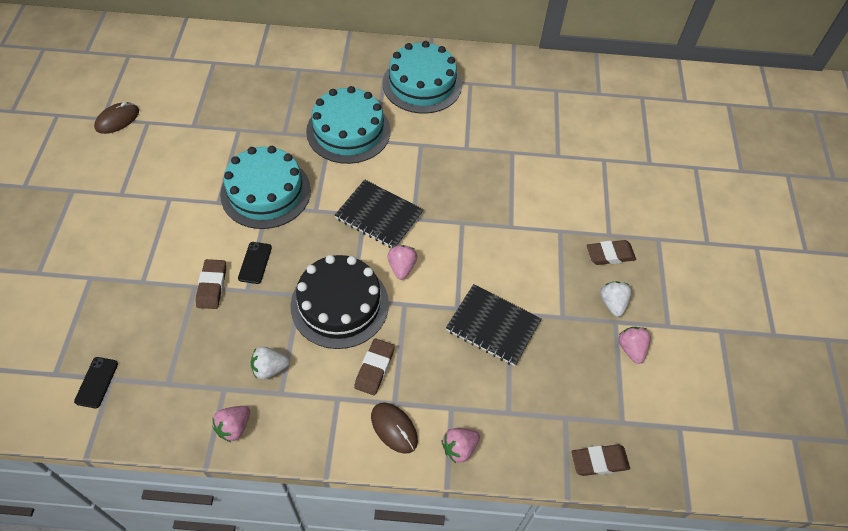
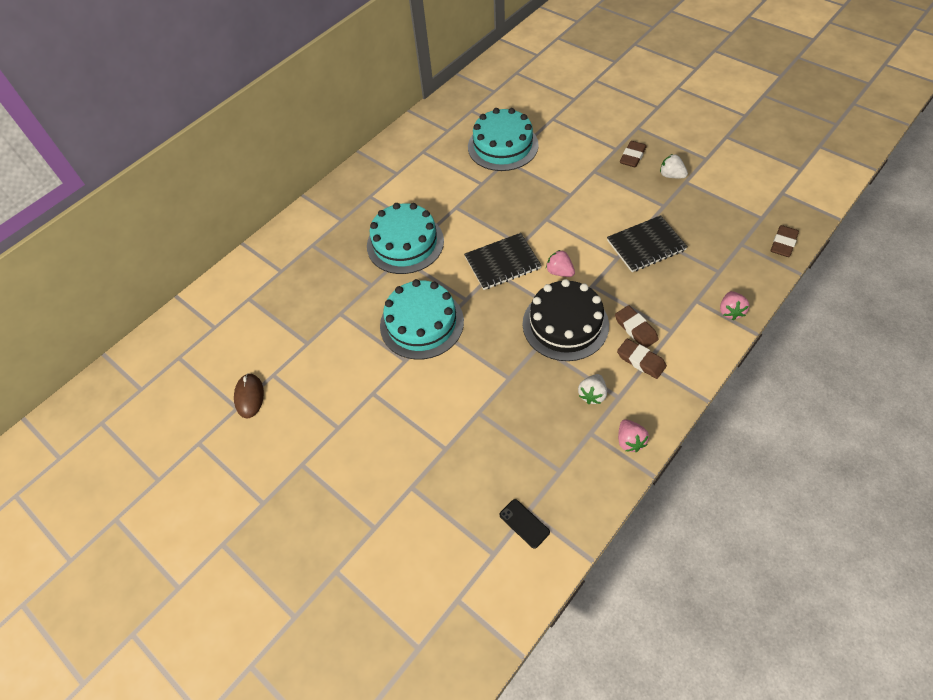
camera: 45 degrees left, 0 degrees up
brown eraser [196,259,226,309] -> brown eraser moved to [617,339,667,379]
black phone [238,242,272,284] -> none
brown mouse [371,402,418,454] -> none
turquoise cake [383,41,462,114] -> turquoise cake moved to [468,108,539,171]
pink strawberry [618,327,651,364] -> none

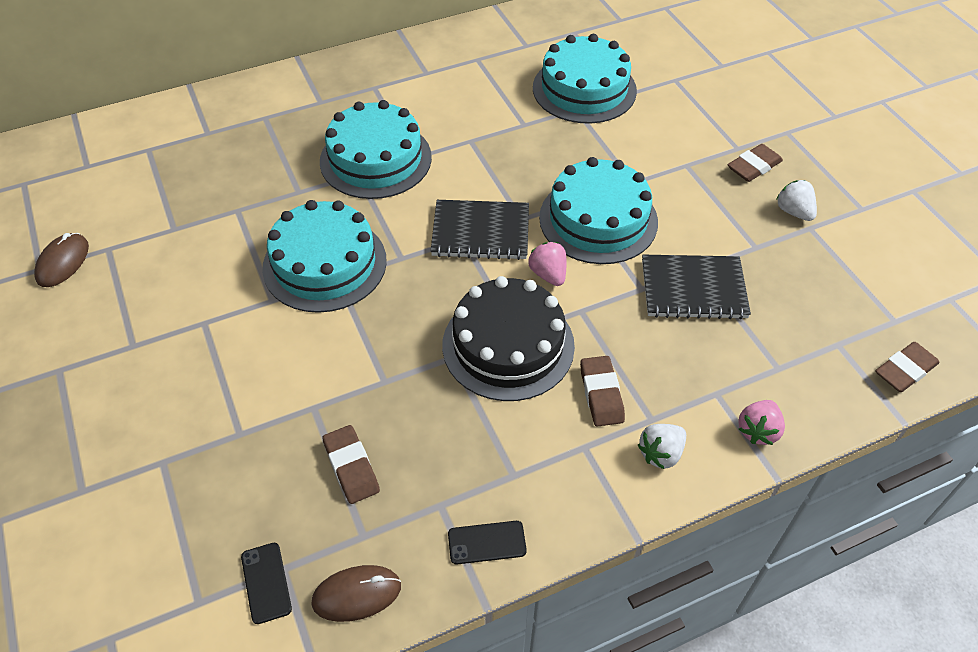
camera: 20 degrees right, 5 degrees down
white strawberry [578,374,607,404] -> white strawberry moved to [638,424,686,469]
brown eraser [617,339,667,379] -> brown eraser moved to [322,425,380,504]
pink strawberry [618,419,649,452] -> black phone [448,521,527,564]
none -> brown mouse [311,565,401,622]
none -> turquoise cake [539,157,658,264]

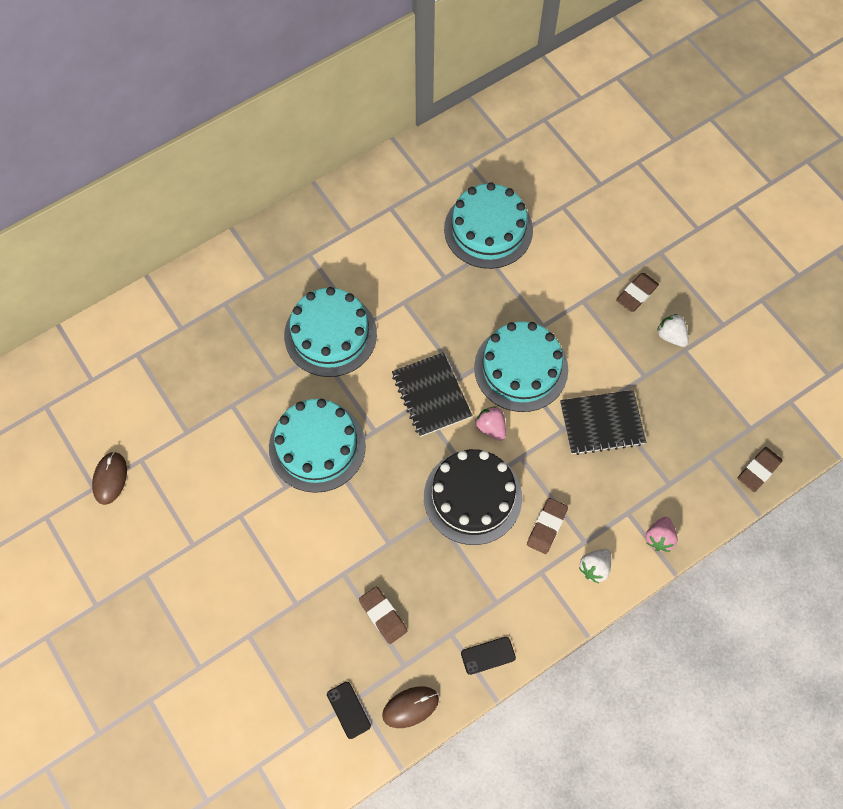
camera: 10 degrees left, 15 degrees up
black notebook [431,200,529,260] -> black notebook turned 75 degrees clockwise [392,352,473,437]
brown eraser [580,356,625,427] -> brown eraser turned 45 degrees clockwise [527,498,568,554]

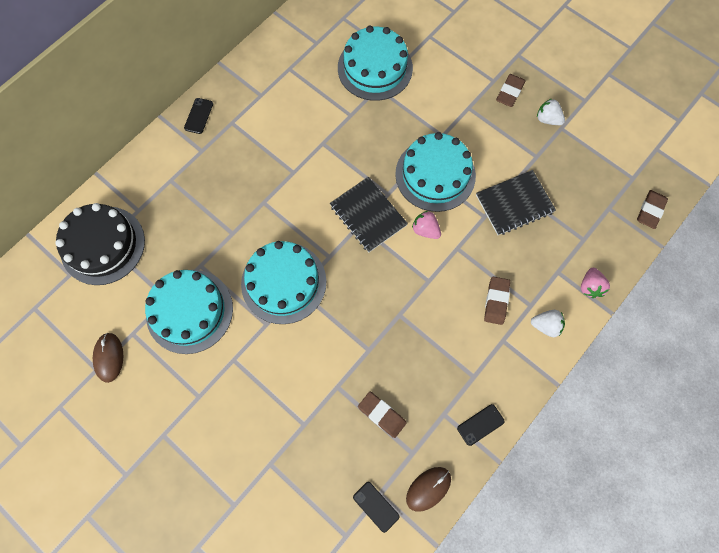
camera: 15 degrees left, 5 degrees up
turquoise cake [284,287,377,377] -> turquoise cake moved to [145,270,233,354]
black cake [424,449,522,545] -> black cake moved to [55,203,145,285]
white strawberry [579,549,611,583] -> white strawberry turned 105 degrees counterclockwise [531,310,565,337]
none -> black phone [184,98,213,134]

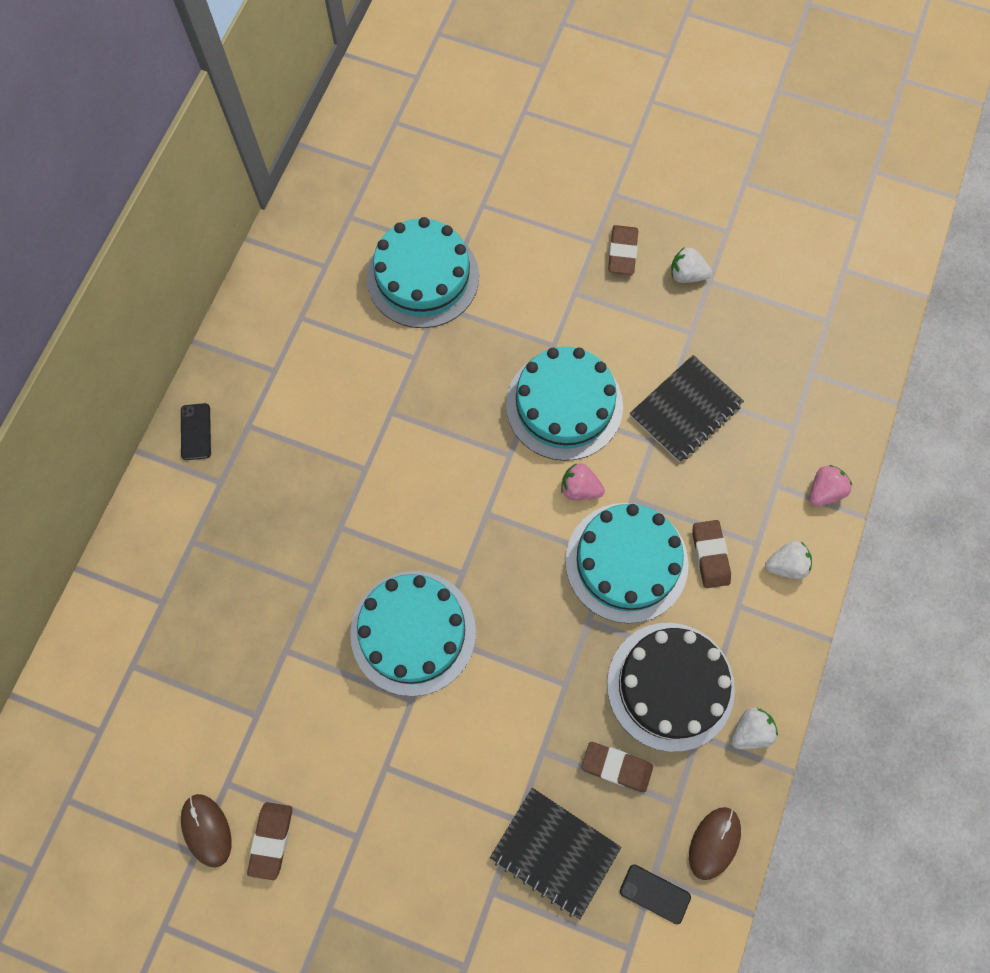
camera: 20 degrees left, 0 degrees up
black cake [55,203,145,285] -> black cake moved to [607,623,735,752]
turquoise cake [145,270,233,354] -> turquoise cake moved to [565,503,689,623]
black notebook [330,177,408,252] -> black notebook moved to [490,788,621,919]
black phone [457,404,505,446] -> white strawberry [731,708,778,749]
pink strawberry [581,268,610,298] -> pink strawberry turned 120 degrees counterclockwise [810,465,852,506]
brown eraser [637,190,668,229] -> brown eraser moved to [247,802,293,880]

